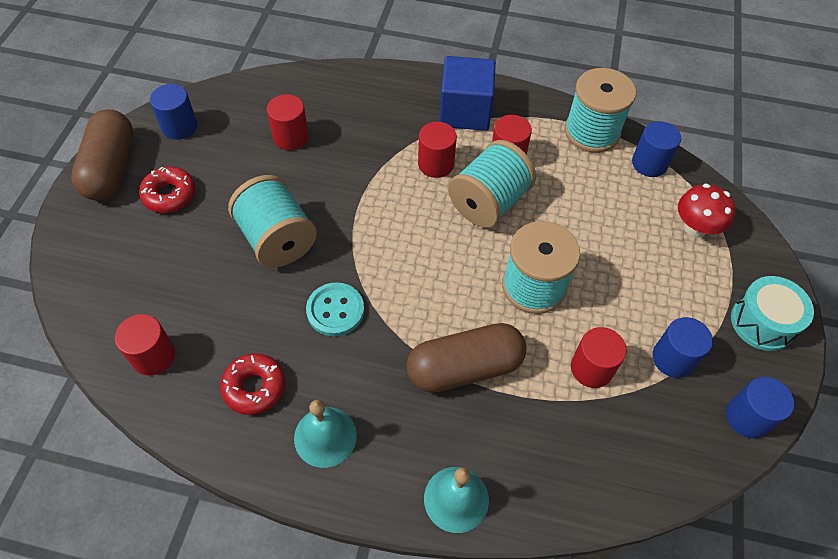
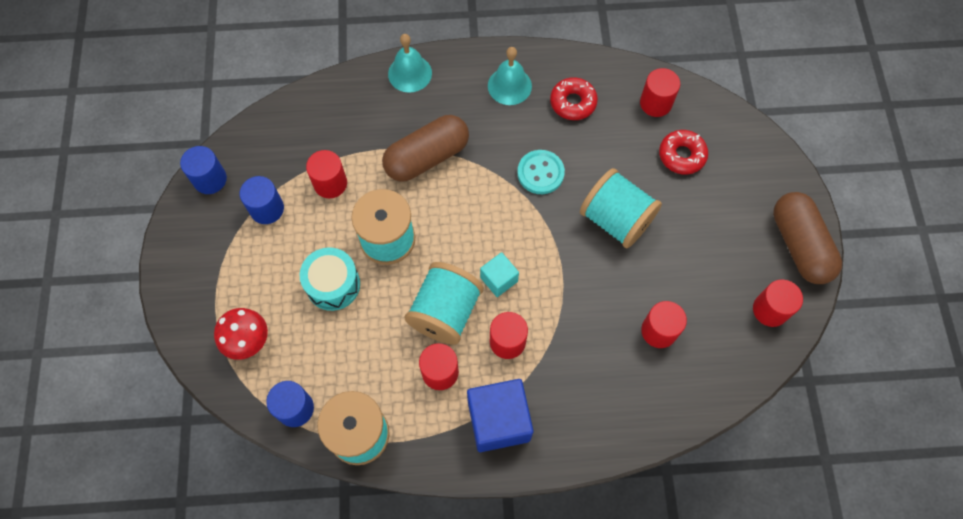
camera: 165 degrees right, 10 degrees up
red donut [139,166,196,213] -> red donut moved to [659,130,708,175]
blue cylinder [150,84,197,140] -> red cylinder [753,280,803,327]
turquoise drum [731,276,814,351] -> turquoise drum moved to [299,247,360,311]
none -> turquoise cube [480,252,519,297]

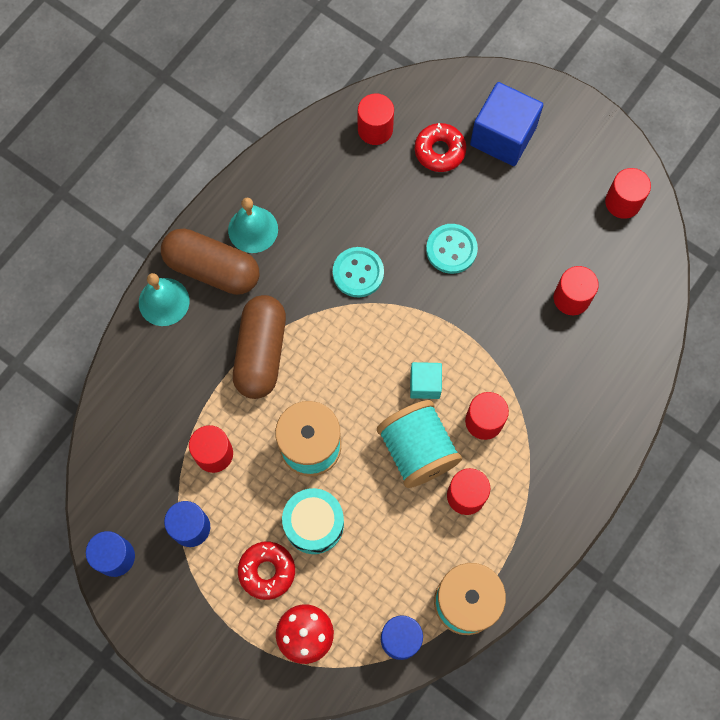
camera: 50 degrees left, 5 degrees up
blue cube [467,379,534,452] -> blue cube moved to [470,82,543,166]
red donut [550,77,598,120] -> red donut moved to [238,542,295,600]
turquoise spool [580,168,662,248] -> turquoise button [426,224,478,274]
brown capsule [773,192,842,284] -> brown capsule moved to [161,228,259,295]

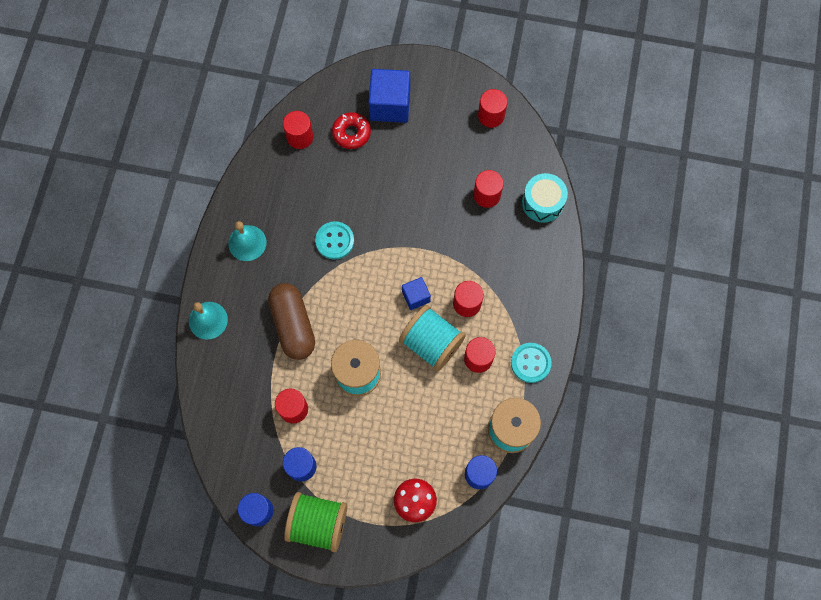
camera: 25 degrees left, 0 degrees up
brown capsule [161,228,259,295] -> none
red donut [238,542,295,600] -> none
turquoise drum [282,488,344,554] -> turquoise drum moved to [522,173,568,223]
turquoise cube [410,362,442,399] -> blue cube [402,277,431,310]
turquoise button [426,224,478,274] -> turquoise button moved to [511,343,552,383]
none -> green spool [284,492,347,552]

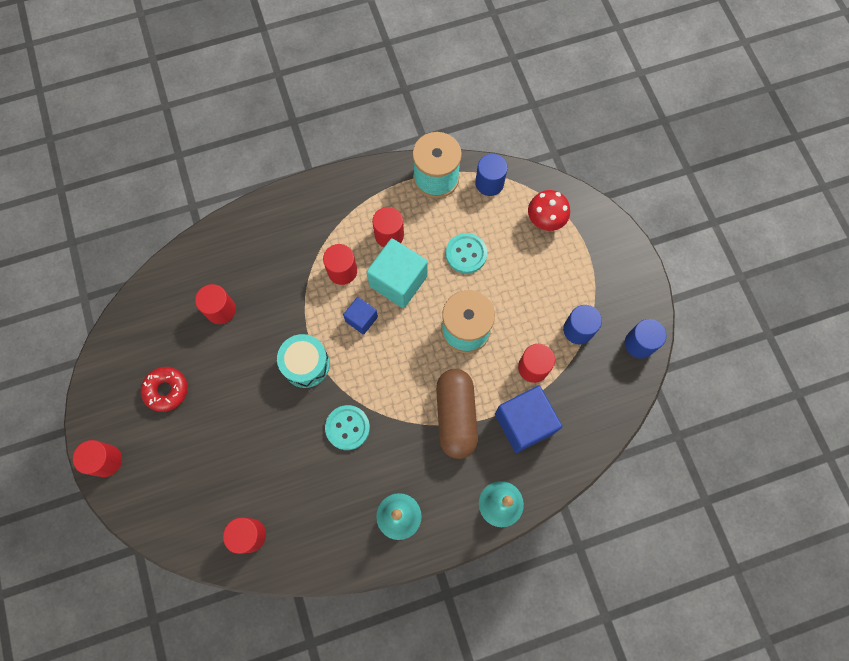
camera: 120 degrees left, 0 degrees up
brown capsule [268,283,315,360] -> brown capsule turned 45 degrees counterclockwise [436,369,478,459]
green spool [284,492,347,552] -> none
red donut [332,112,371,149] -> red donut moved to [141,367,187,412]
blue cube [369,69,410,123] -> blue cube moved to [495,386,562,453]
turquoise spool [399,305,466,371] -> turquoise cube [367,238,428,308]
red cylinder [478,89,507,128] -> red cylinder moved to [73,440,122,477]
turquoise button [511,343,552,383] -> turquoise button moved to [446,233,487,274]
turquoise drum [522,173,568,223] -> turquoise drum moved to [277,334,330,388]

